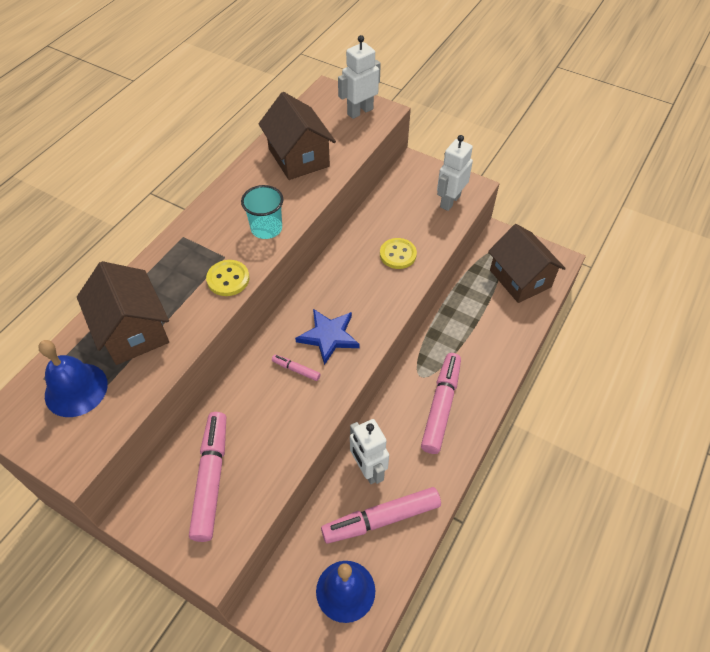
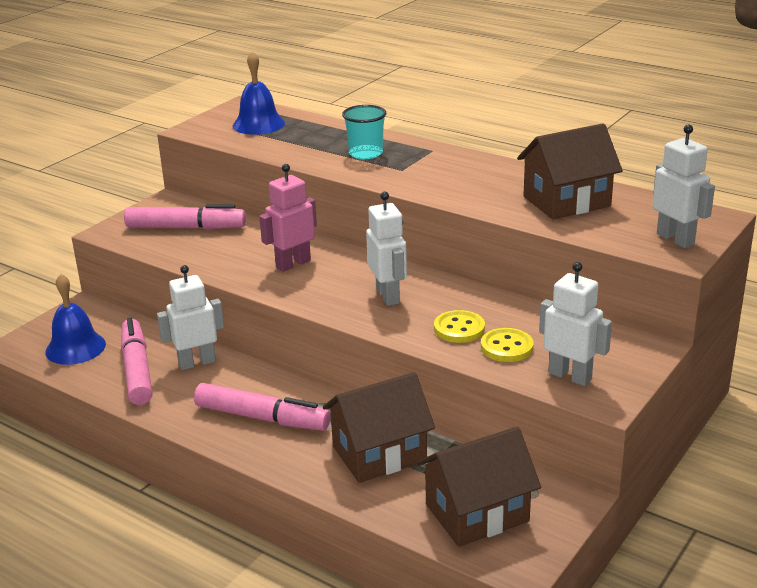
camera: 95 degrees right, 25 degrees down
brown house [77,261,169,365] -> brown house moved to [323,372,435,483]
yellow button [206,260,250,296] -> yellow button moved to [481,328,534,362]
turquoise cup [241,185,283,239] -> turquoise cup moved to [342,105,387,159]
pink marker [272,354,321,381] -> pink robot [259,164,317,272]
blue star [295,309,360,365] -> none
none -> white robot [366,192,407,306]

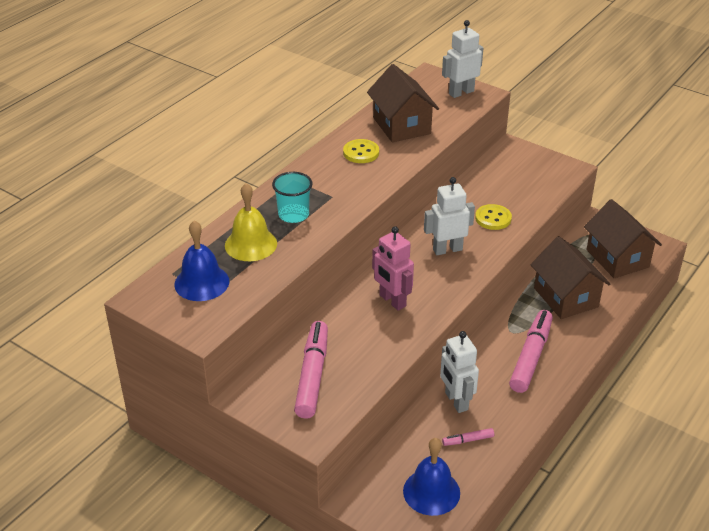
camera: 90 degrees left, 10 degrees up
pink marker [121,317,152,405] -> pink marker [442,428,494,446], size x0.45
yellow button [481,328,534,362] -> yellow button moved to [343,139,379,163]
white robot [539,262,612,386] -> none
none -> yellow bell [225,183,277,261]

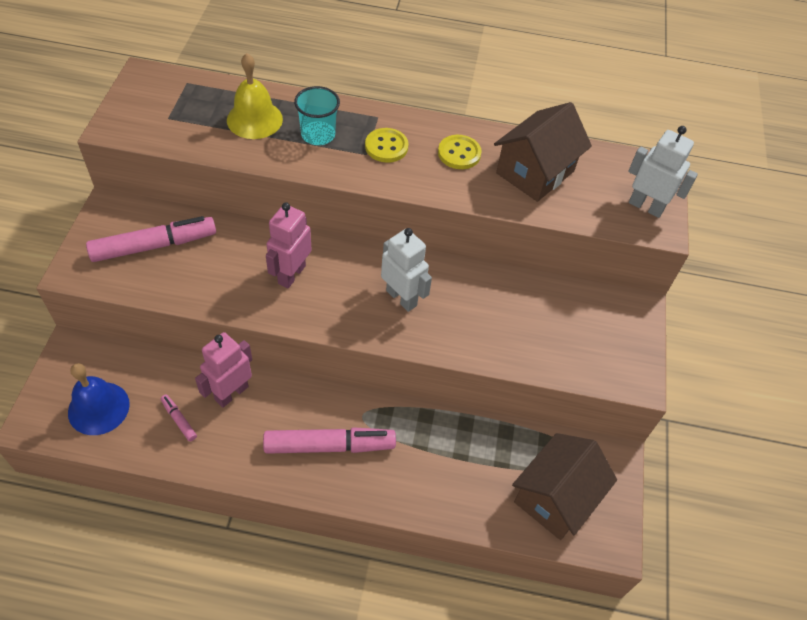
camera: 60 degrees right, 15 degrees up
blue bell [174,221,229,301] -> none
white robot [440,331,479,413] -> pink robot [195,332,252,408]
yellow button [475,204,512,230] -> yellow button moved to [365,128,408,163]
brown house [530,236,610,319] -> none

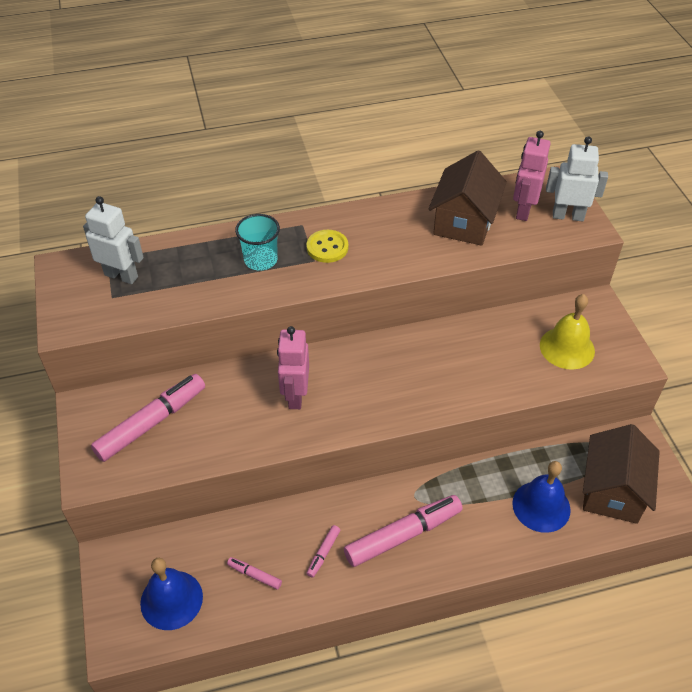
camera: 20 degrees left, 5 degrees down
pink robot [195,332,252,408] -> pink robot moved to [513,131,551,221]
yellow bell [227,53,283,139] -> yellow bell moved to [540,294,595,370]
white robot [381,228,432,312] -> white robot moved to [83,196,144,284]
yellow button [438,135,482,169] -> none
none -> pink marker [307,525,340,578]
none -> blue bell [512,461,571,533]

